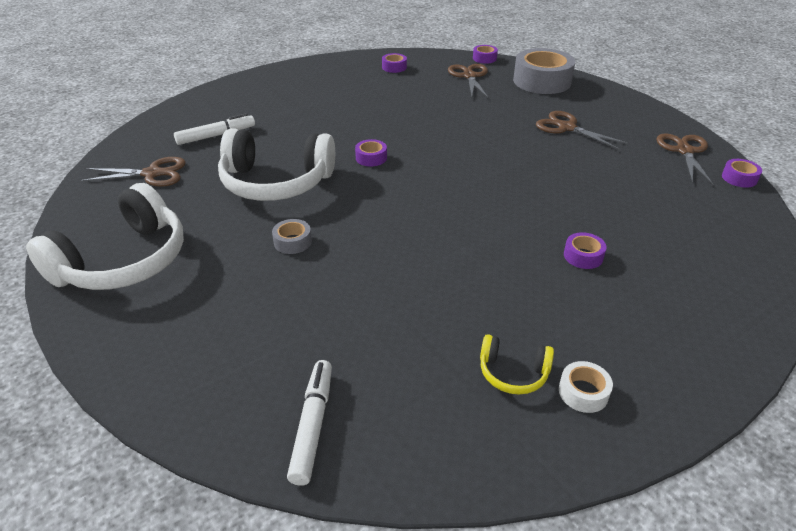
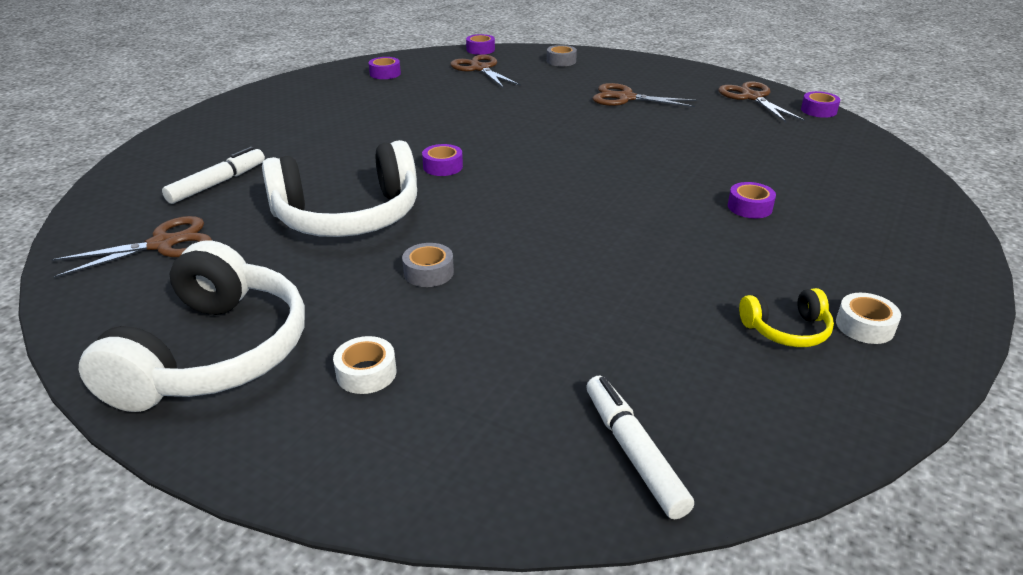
camera: 25 degrees left, 5 degrees down
grey tape [513,48,575,94] -> grey tape [547,45,577,66], size x0.45
none -> white tape [333,336,396,394]

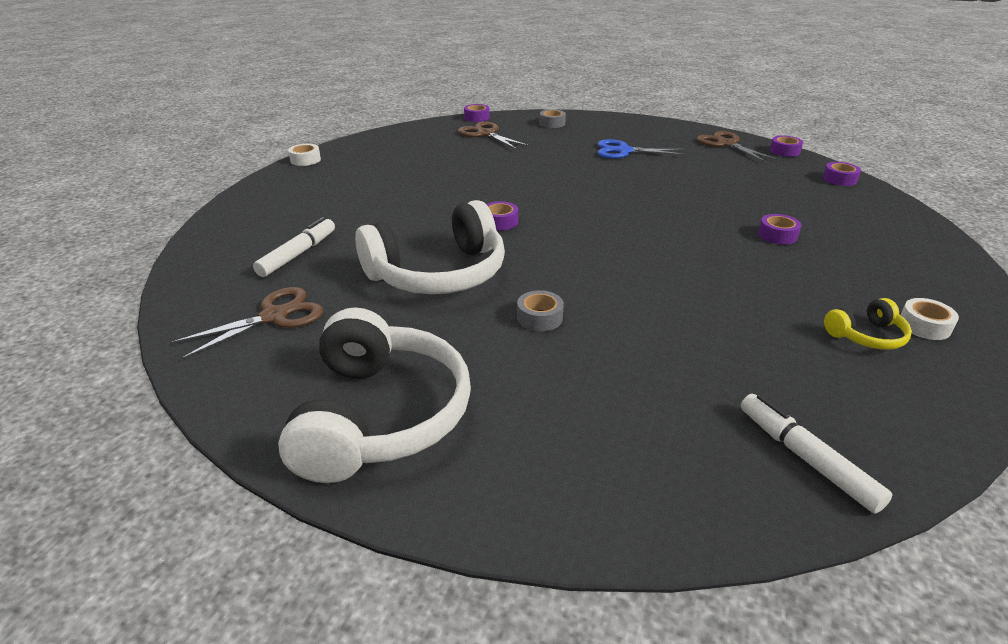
camera: 10 degrees left, 0 degrees up
white tape [333,336,396,394] -> white tape moved to [288,144,321,166]
purple tape [368,57,401,79] -> purple tape moved to [823,162,861,186]
brown scissors [592,83,697,107] -> blue scissors [597,139,687,159]

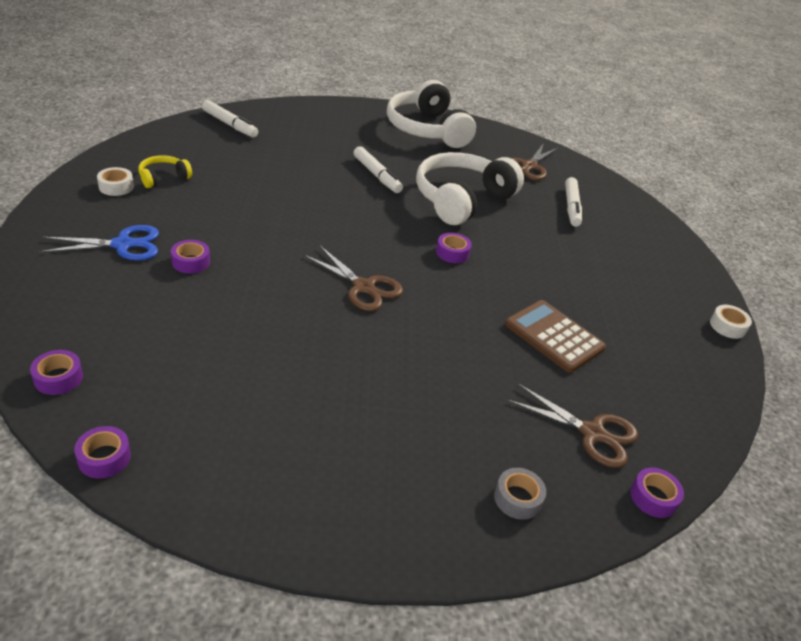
camera: 155 degrees right, 5 degrees up
grey tape [517,290,564,331] -> white marker [354,146,403,193]
blue scissors [597,139,687,159] -> blue scissors moved to [39,225,159,261]
brown scissors [697,131,779,163] -> brown scissors moved to [304,246,403,311]
none -> brown calculator [505,300,606,373]

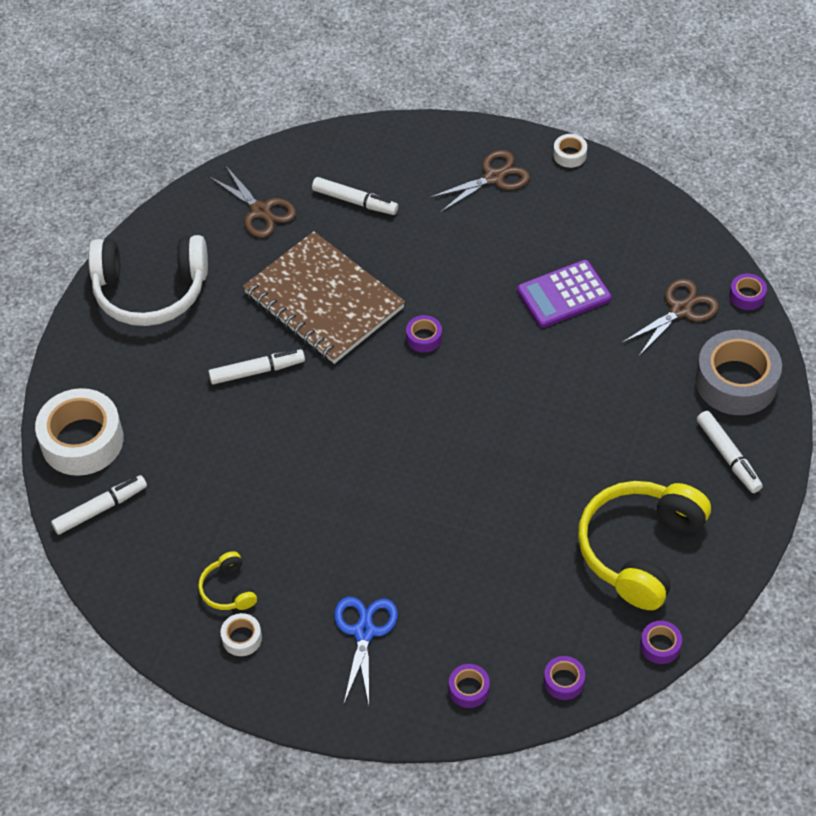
camera: 65 degrees left, 15 degrees up
purple tape [171,240,210,274] -> purple tape moved to [449,664,490,708]
brown scissors [304,246,403,311] -> brown scissors moved to [429,150,530,213]
white headphones [416,152,524,225] -> brown notebook [243,231,405,364]
grey tape [494,468,546,520] -> grey tape [696,330,782,415], size x2.23
brown calculator [505,300,606,373] -> purple calculator [517,260,612,328]
none -> white tape [35,388,124,476]
none -> yellow headphones [578,481,711,610]
none -> white marker [697,411,763,493]

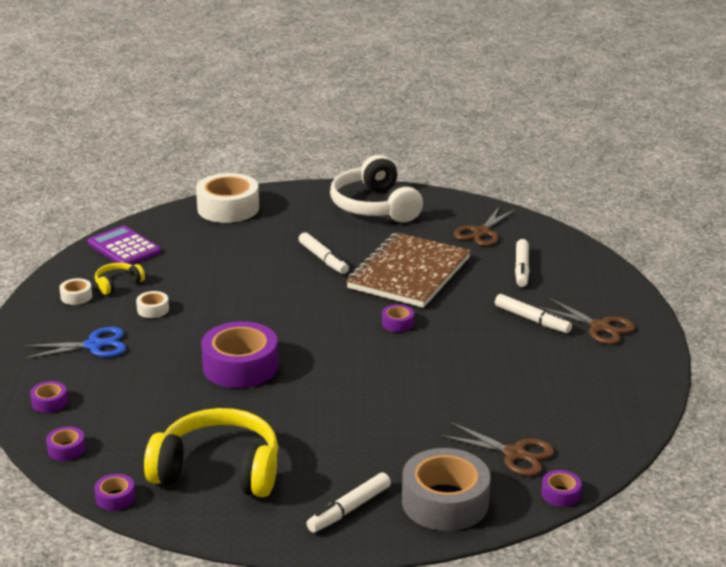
camera: 70 degrees right, 25 degrees down
white marker [51,475,147,535] -> white marker moved to [495,294,572,333]
purple calculator [517,260,612,328] -> purple calculator moved to [88,226,161,265]
white tape [553,134,587,168] -> white tape moved to [136,291,169,318]
none -> purple tape [201,321,278,388]

